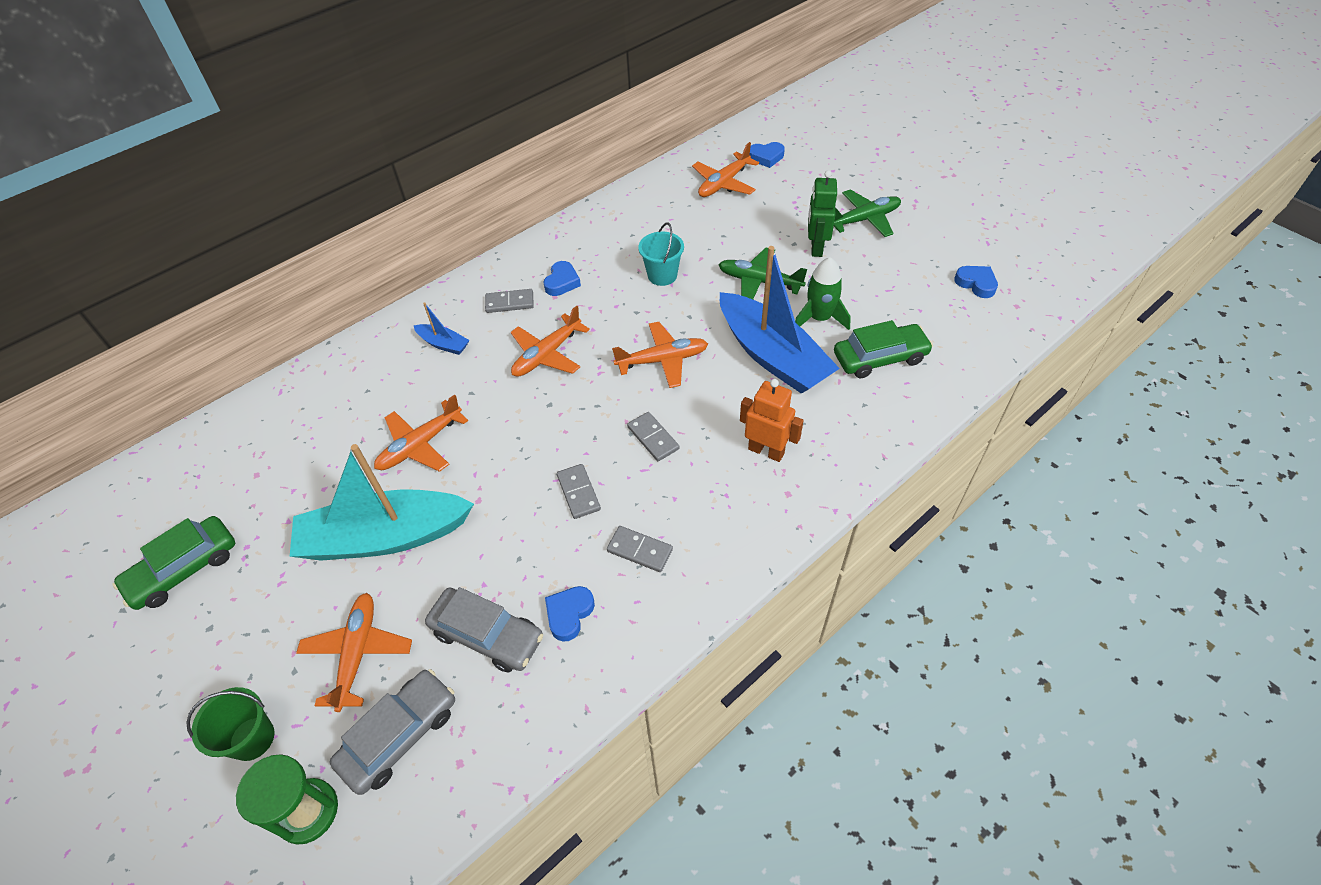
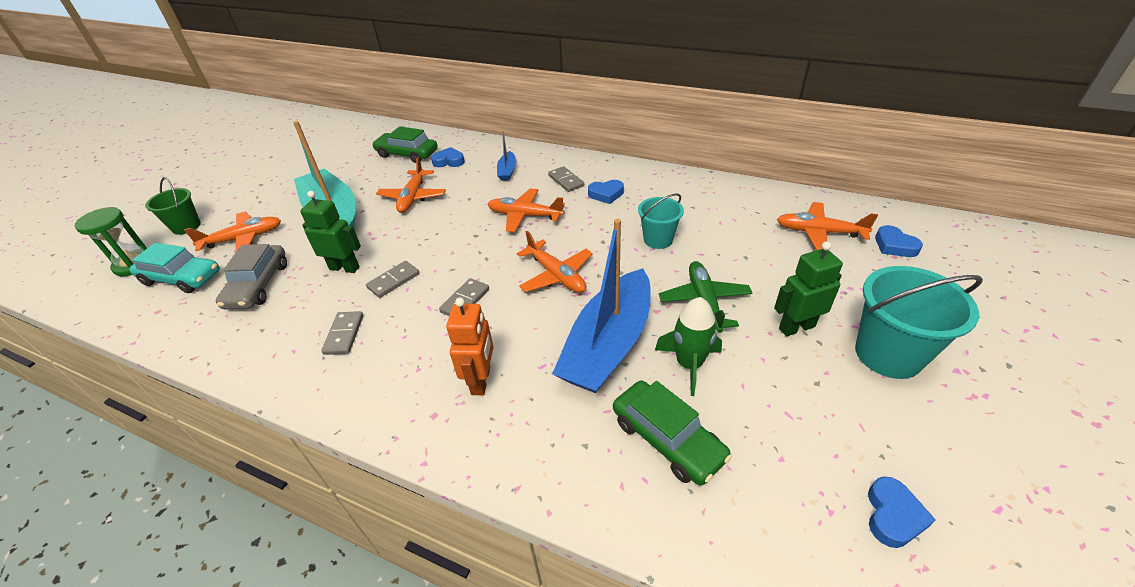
camera: 65 degrees right, 10 degrees down
green car [113,516,235,610] -> green car moved to [372,126,438,163]
grey car [330,669,455,795] -> turquoise car [129,243,220,293]
orange plane [374,394,468,472] -> orange plane turned 105 degrees counterclockwise [376,157,446,213]
blue heart [545,586,595,642] -> blue heart moved to [431,147,465,167]
green plane [834,189,901,237] -> turquoise bucket [855,266,983,379]
none -> green robot [300,191,361,273]

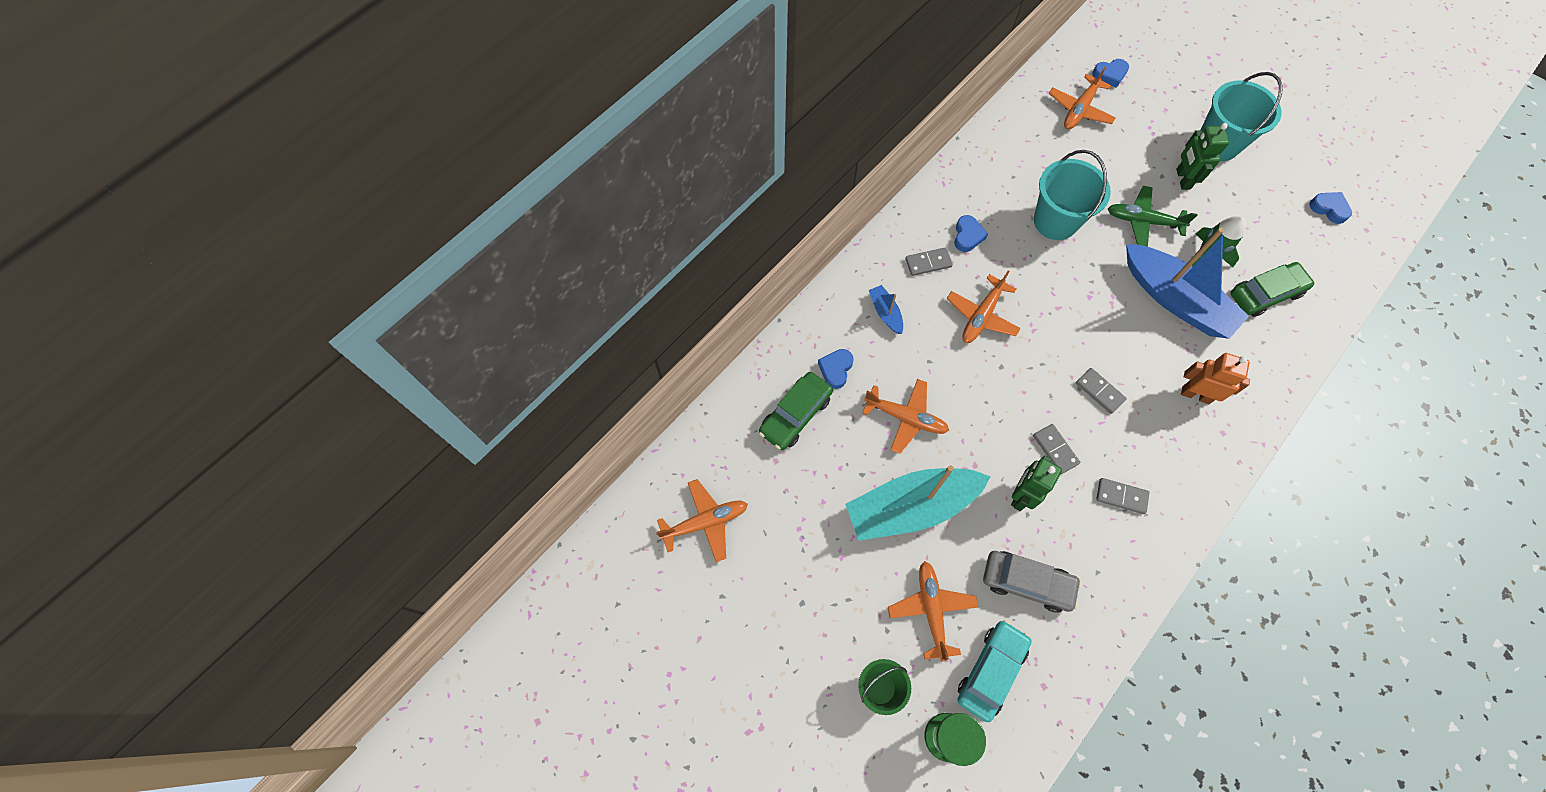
camera: 75 degrees left, 25 degrees up
blue boat [497,131,516,181] -> blue boat turned 135 degrees counterclockwise [869,285,903,334]
orange plane [517,231,593,293] -> orange plane moved to [656,479,748,562]
turquoise bucket [638,193,684,249] -> turquoise bucket [1034,150,1111,240], size x1.64

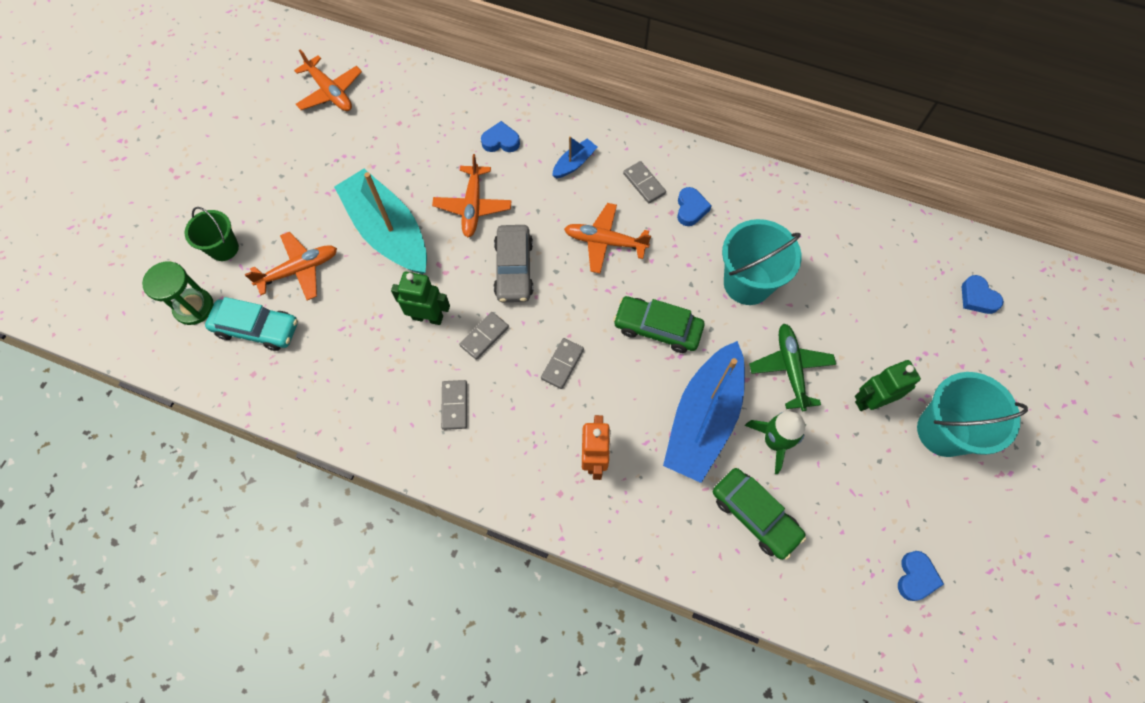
camera: 70 degrees right, 0 degrees up
green car [759,372,833,450] -> green car moved to [613,296,704,353]
blue heart [954,215,988,252] -> blue heart turned 75 degrees counterclockwise [677,187,712,226]
grey car [983,551,1081,613] -> grey car moved to [494,225,533,302]
orange plane [1048,67,1116,130] -> none

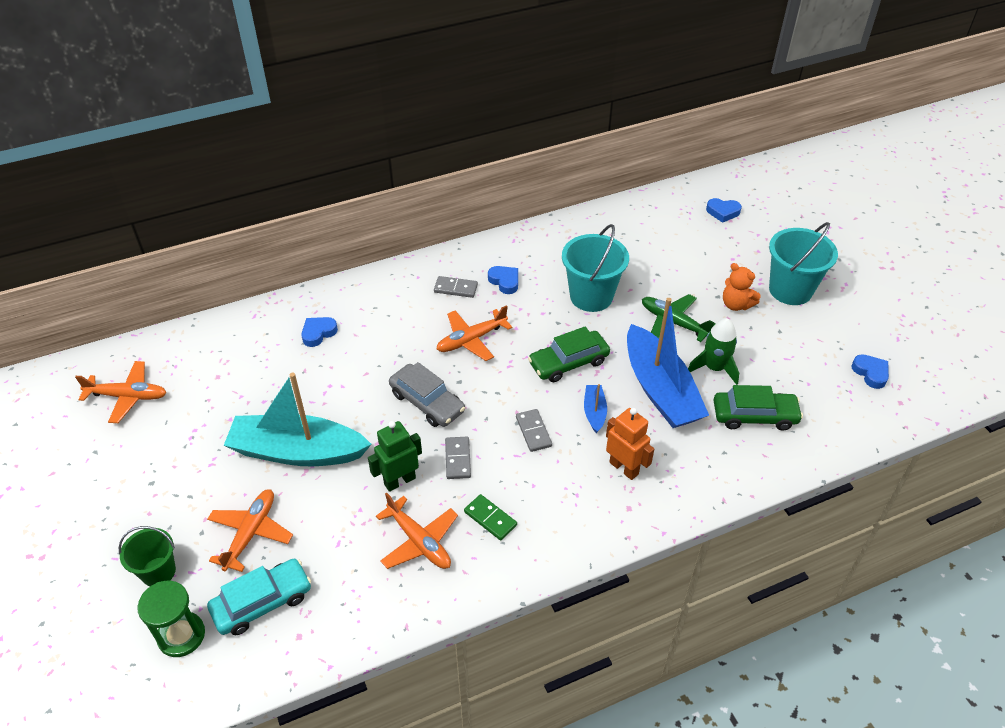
camera: 45 degrees left, 20 degrees down
orange plane [432,154,512,237] -> orange plane moved to [376,493,458,569]
grey domino [441,380,467,430] -> green domino [464,494,517,540]
blue boat [552,136,597,178] -> blue boat moved to [584,384,607,433]
green robot [855,360,921,411] -> orange teddy bear [723,263,760,311]

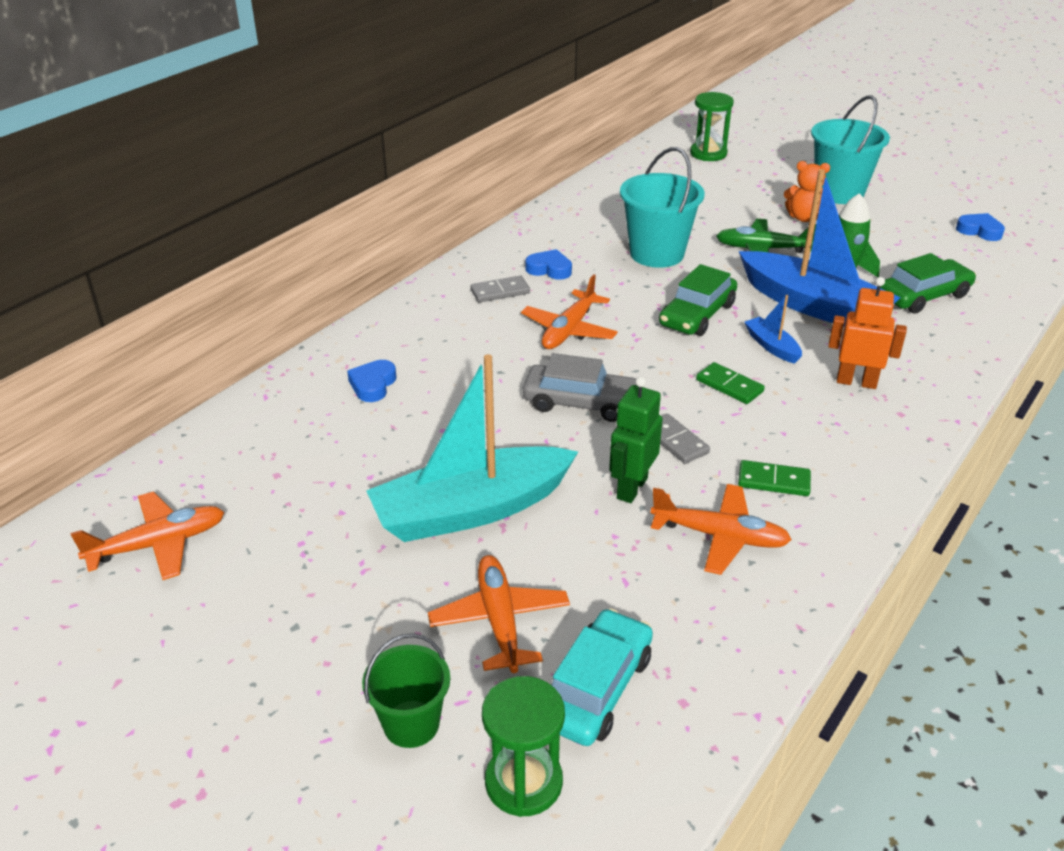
camera: 30 degrees left, 10 degrees down
grey domino [516,409,552,452] -> green domino [696,362,765,404]
blue heart [706,198,742,223] -> green hourglass [690,92,734,161]

